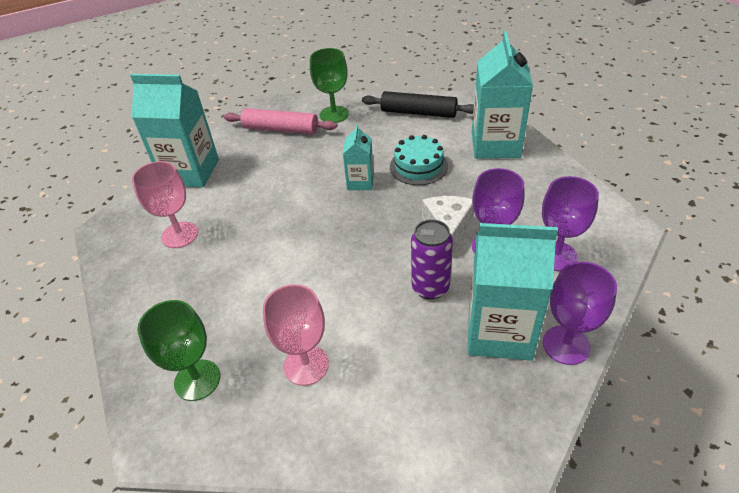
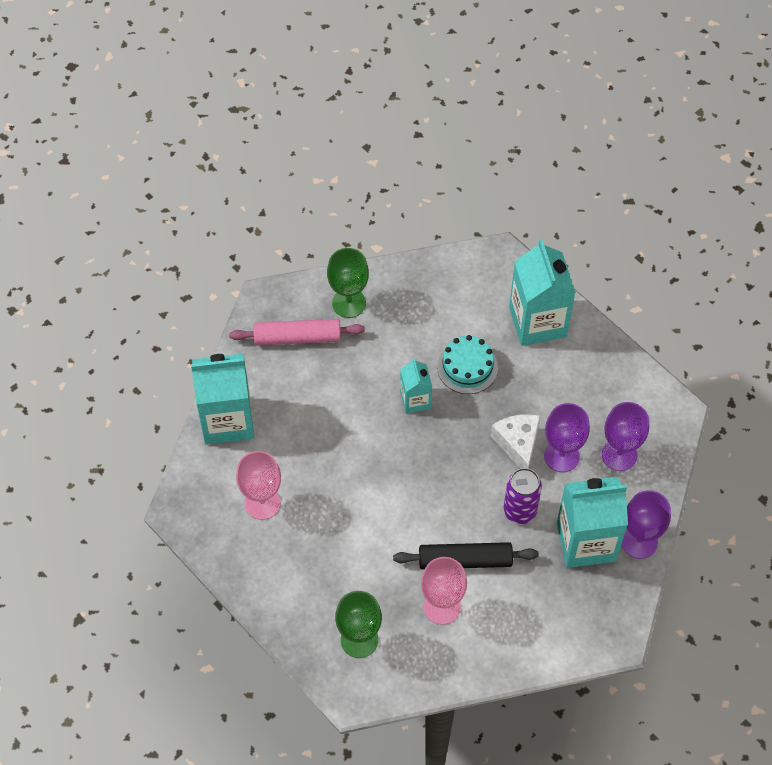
camera: 20 degrees left, 15 degrees up
black rolling pin [362,91,474,118] -> black rolling pin moved to [393,542,539,569]

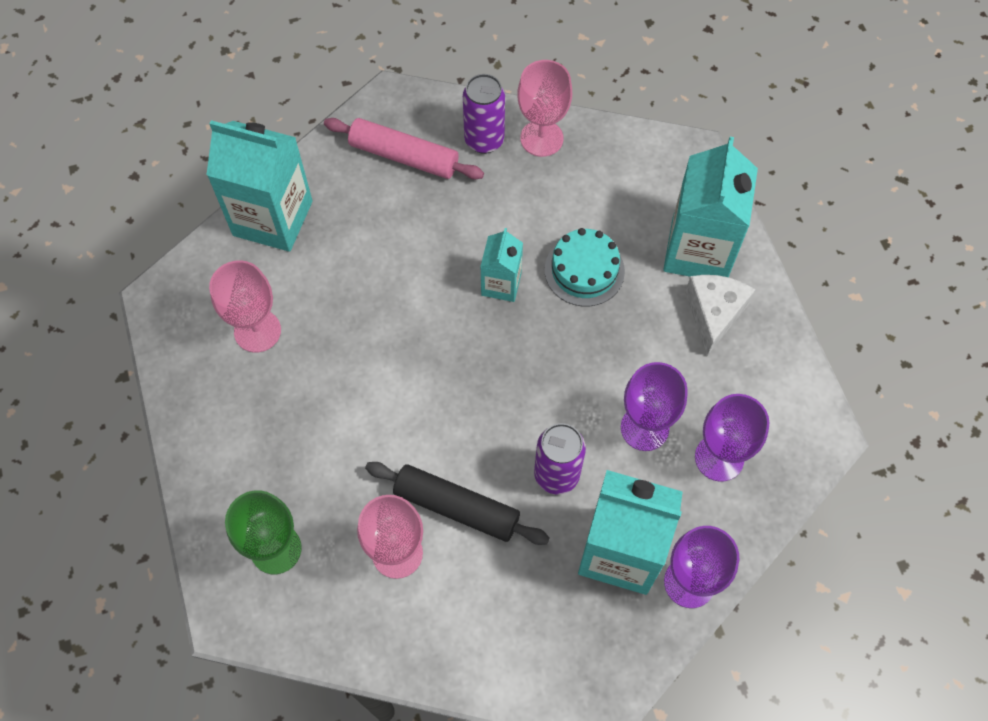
camera: 25 degrees right, 5 degrees up
green goblet [327,248,369,318] -> purple can [463,74,505,154]
white cheese [491,414,540,468] -> white cheese moved to [685,275,756,356]
none -> pink goblet [517,60,572,157]

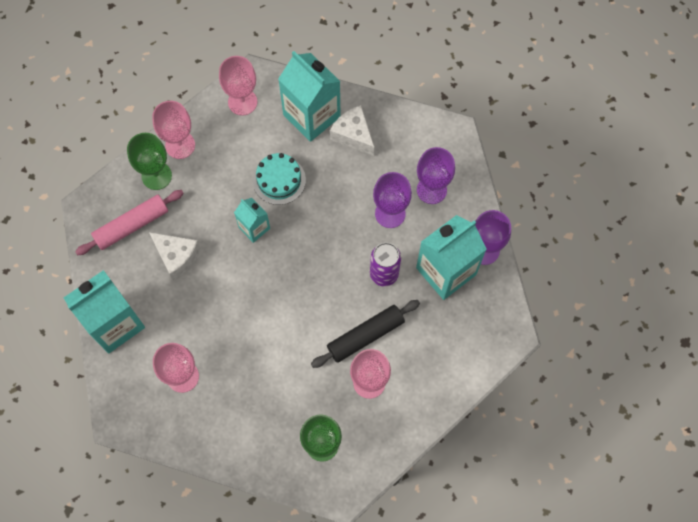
camera: 55 degrees left, 5 degrees up
purple can [463,74,505,154] -> green goblet [127,133,172,190]
none -> white cheese [149,232,200,281]
none -> pink goblet [219,56,257,115]

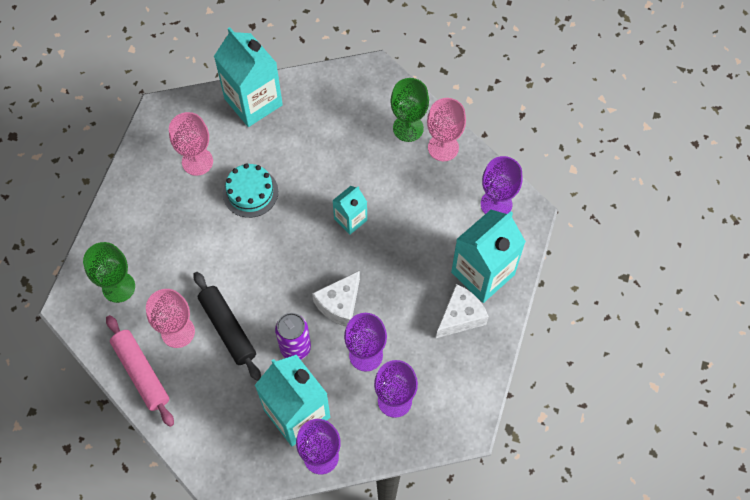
camera: 90 degrees right, 5 degrees down
pink rolling pin [75,190,184,255] -> pink rolling pin moved to [106,315,174,427]
white cheese [149,232,200,281] -> white cheese moved to [312,270,360,327]
pink goblet [219,56,257,115] -> purple goblet [481,156,523,214]
turquoise cake [253,153,306,205] -> turquoise cake moved to [223,163,278,218]

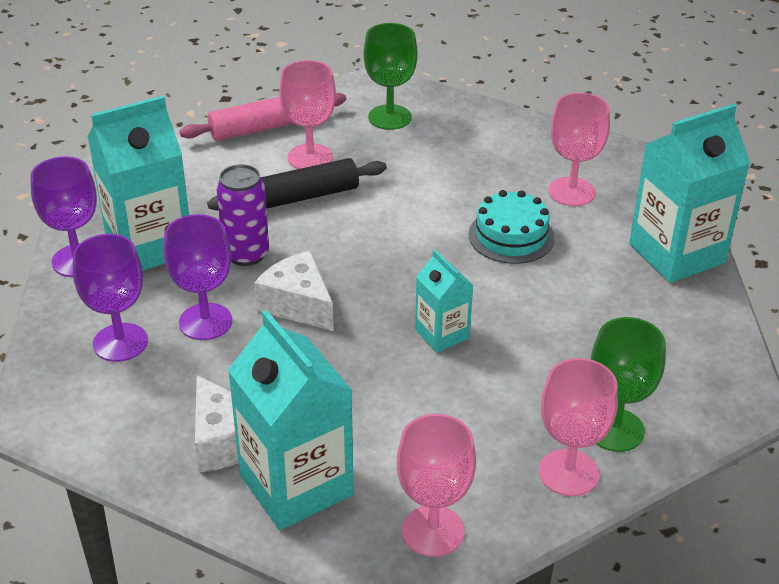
camera: 100 degrees right, 25 degrees down
purple goblet [481,156,523,214] -> pink goblet [397,414,476,557]

